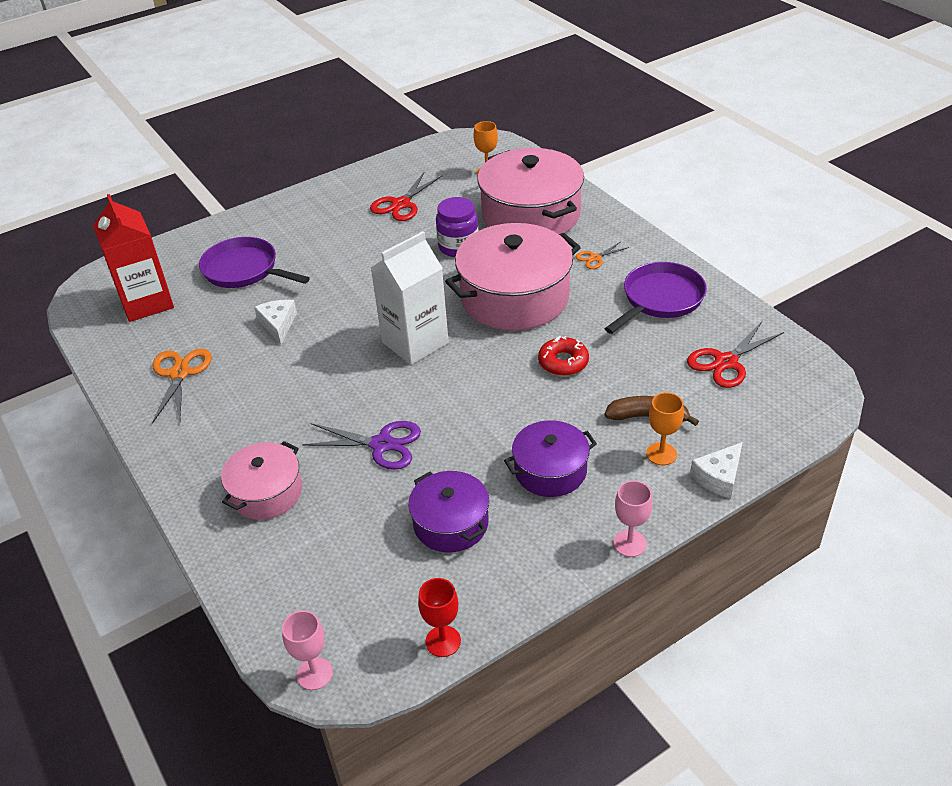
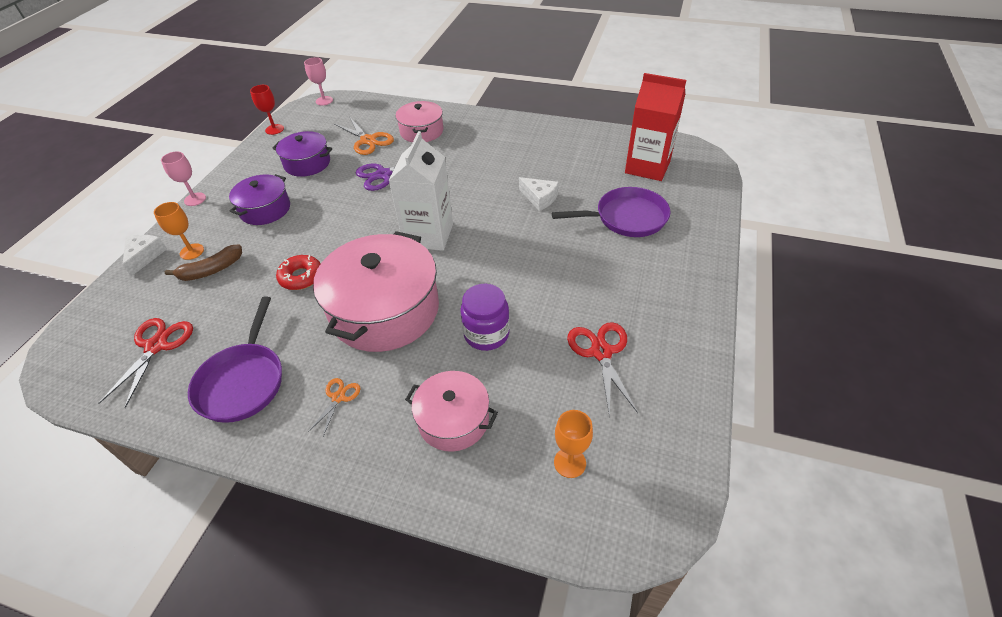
camera: 140 degrees right, 5 degrees up
orange scissors [152,349,212,424] -> orange scissors moved to [334,117,394,155]
pink pot [477,148,584,234] -> pink pot [405,371,498,452], size x0.55

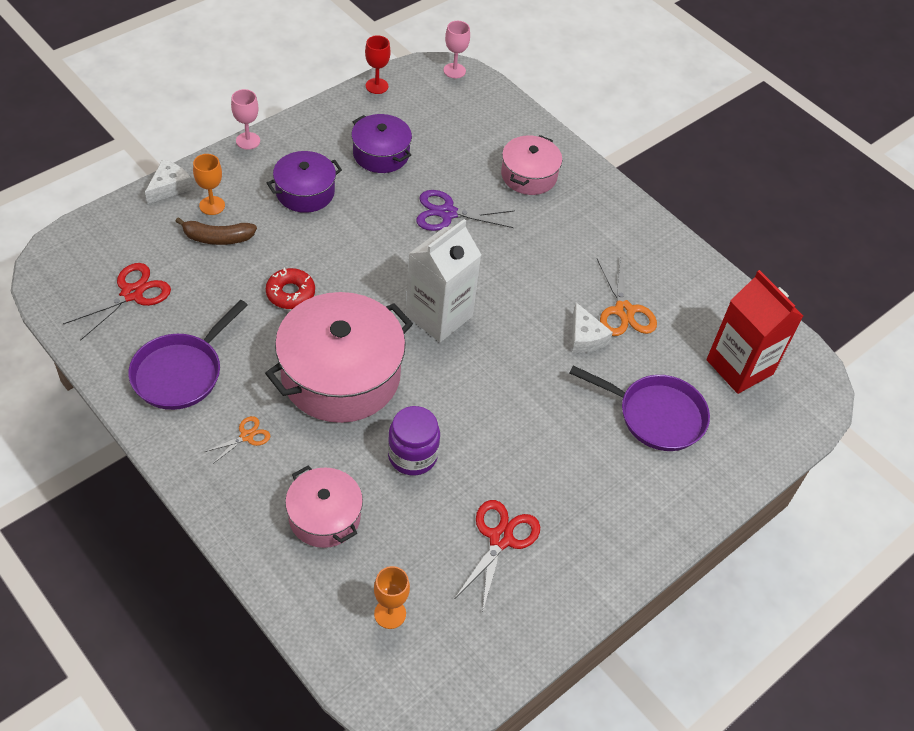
camera: 25 degrees right, 5 degrees up
orange scissors [334,117,394,155] -> orange scissors moved to [597,258,657,336]

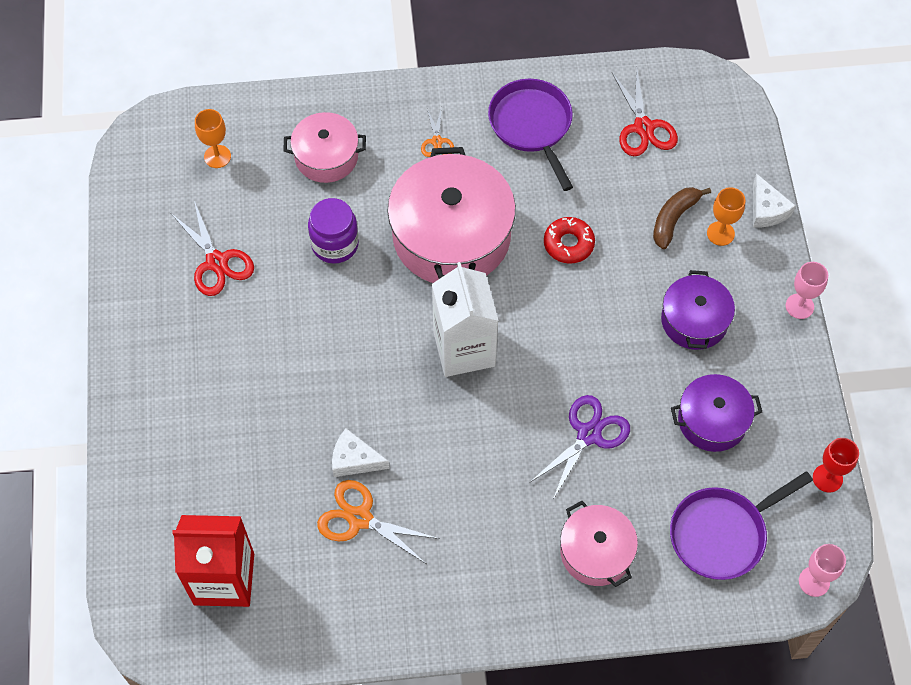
camera: 130 degrees right, 10 degrees up
purple pan [570,365,710,451] -> purple pan moved to [670,471,813,580]

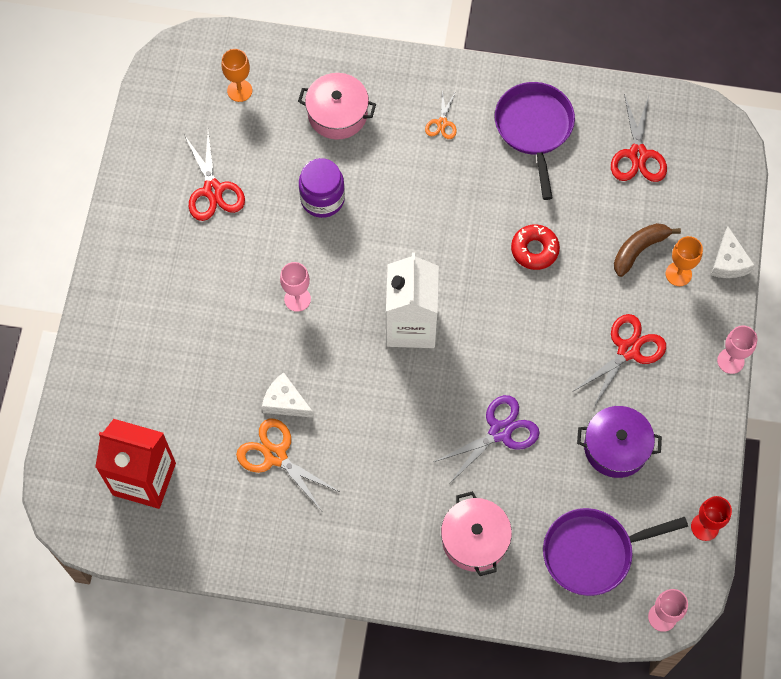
camera: 15 degrees right, 5 degrees up
pink pot [388,147,516,283] -> none
purple pot [661,270,735,350] -> red scissors [574,314,666,407]
none -> pink goblet [280,262,311,312]

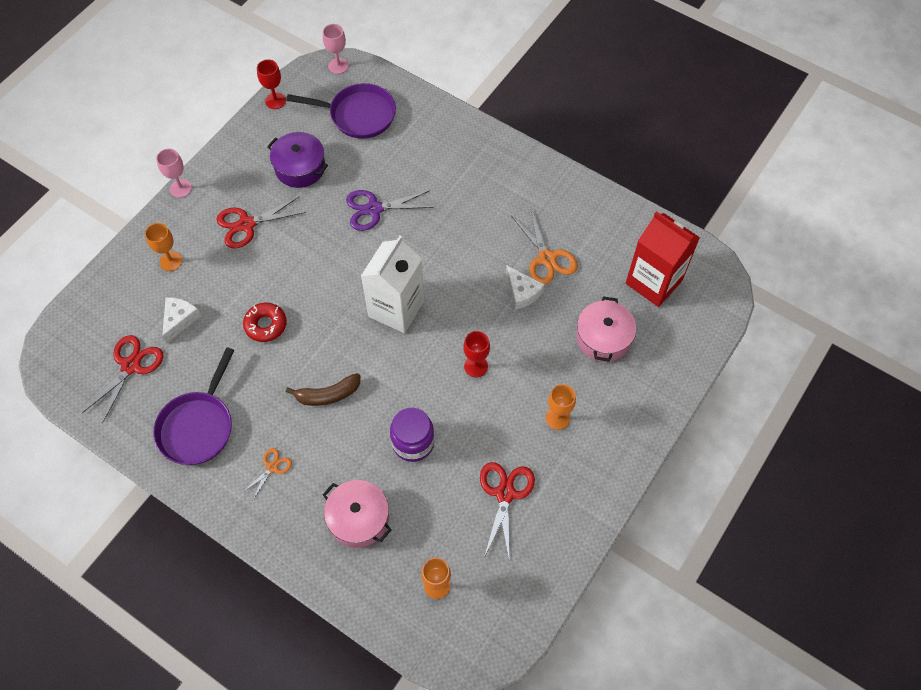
camera: 155 degrees left, 5 degrees down
pink goblet [280,262,311,312] -> red goblet [463,331,490,377]
pink pot [441,491,512,576] -> pink pot moved to [576,296,636,362]
brown banana [614,223,681,277] -> brown banana moved to [286,373,361,406]
white cheese [711,226,755,278] -> white cheese moved to [162,297,201,344]
none -> orange goblet [546,384,576,430]

